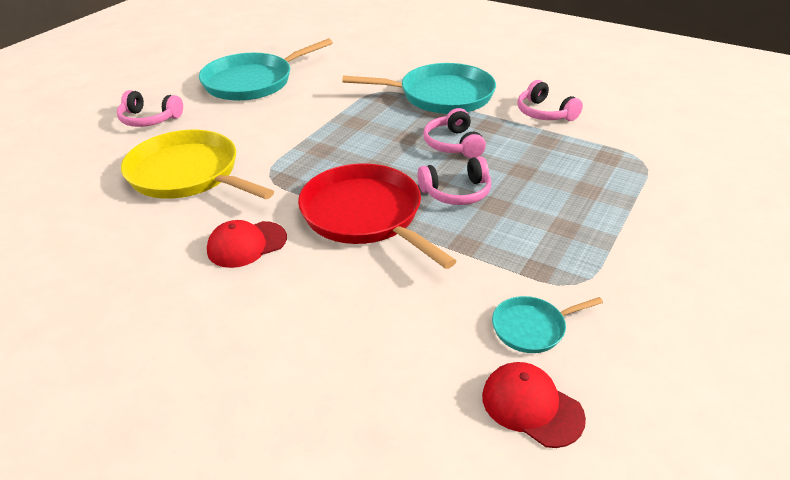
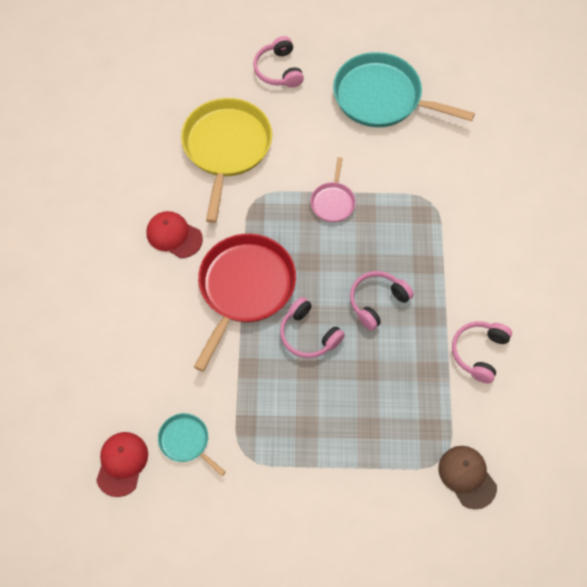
camera: 60 degrees right, 25 degrees up
turquoise pan [342,63,496,114] -> none
none -> pink pan [311,157,356,222]
none -> brown cap [438,446,497,509]

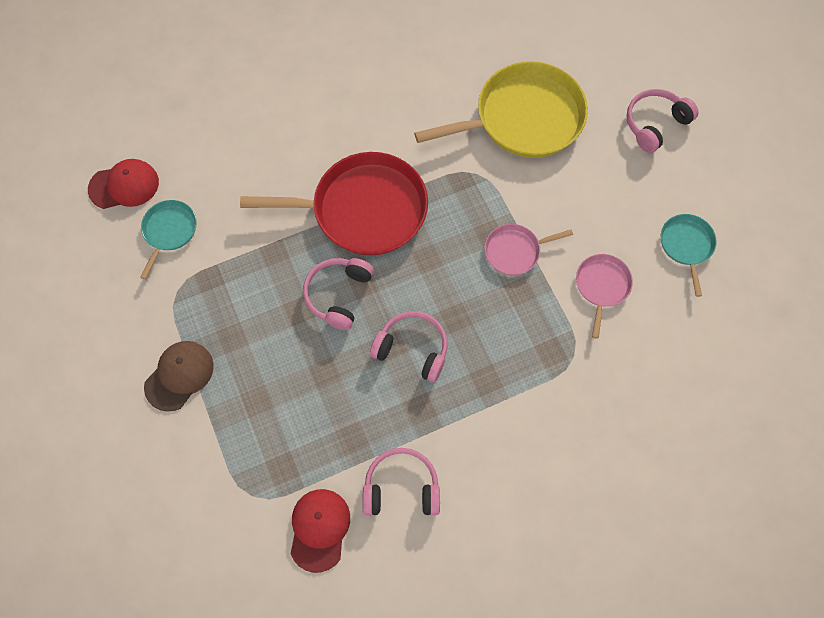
camera: 65 degrees right, 5 degrees up
red cap [146,211,203,258] -> red cap moved to [291,489,350,573]
turquoise pan [333,52,475,127] -> turquoise pan [661,214,717,297], size x0.48
brown cap [438,446,497,509] -> brown cap moved to [144,341,214,412]
none -> pink pan [576,254,633,339]

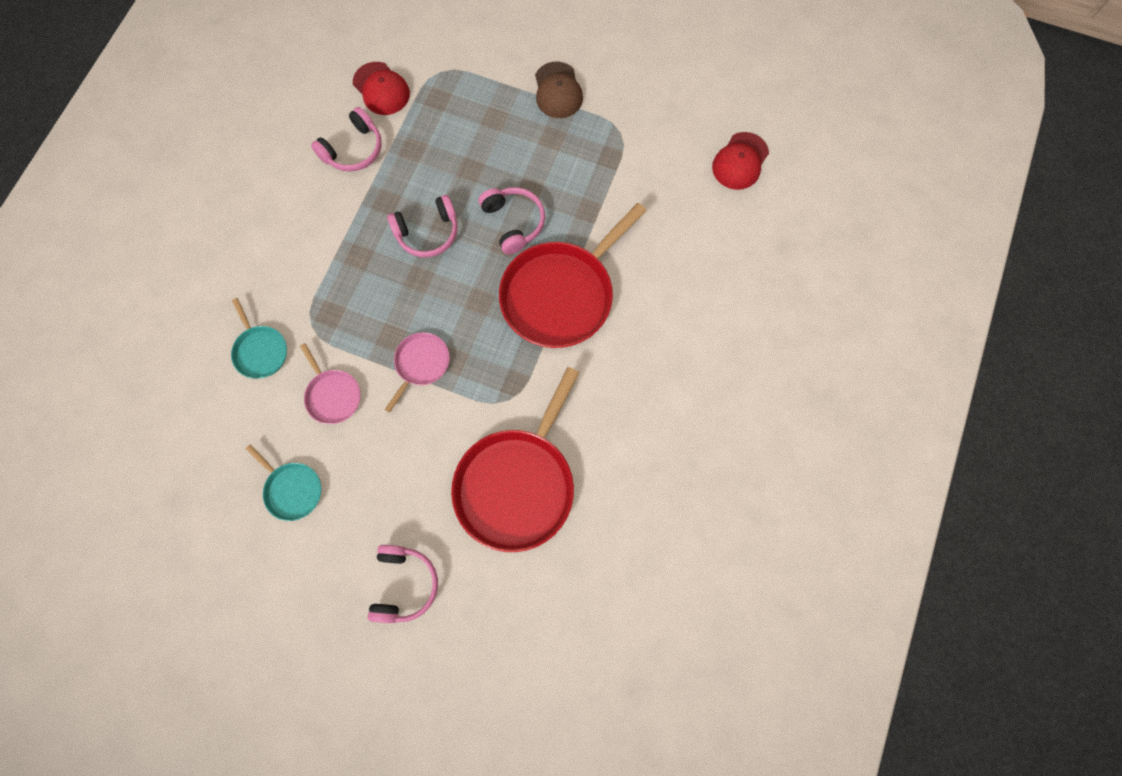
camera: 135 degrees right, 5 degrees up
turquoise pan [140,200,197,279] -> turquoise pan moved to [231,298,287,379]
yellow pan [414,61,588,158] -> red pan [451,367,579,552]

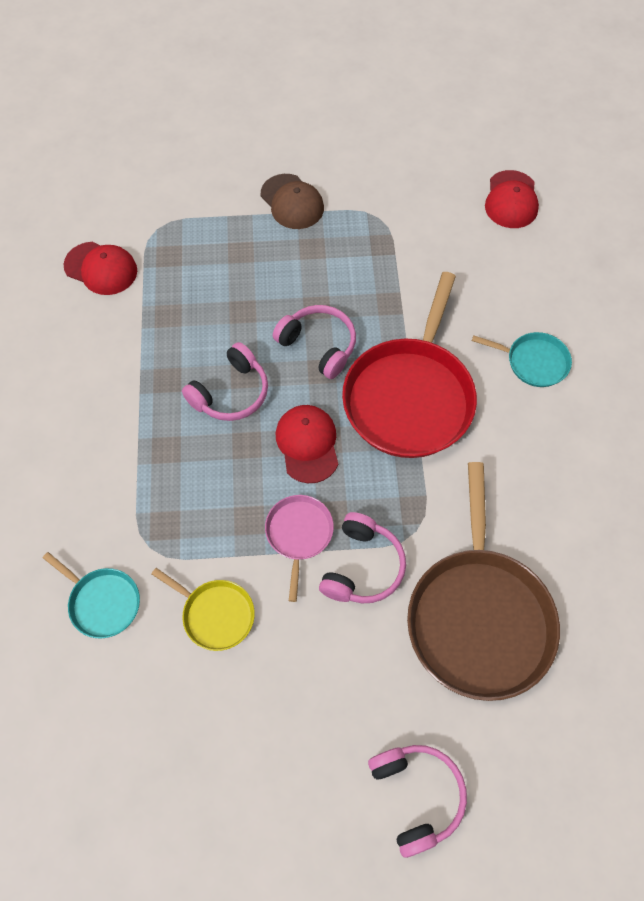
camera: 25 degrees left, 10 degrees down
turquoise pan [246,444,321,521] -> turquoise pan moved to [472,332,572,387]
pink pan [300,343,361,424] -> yellow pan [152,568,255,651]
pink headphones [311,107,382,172] -> pink headphones moved to [319,512,406,603]
red pan [451,367,579,552] -> brown pan [407,462,560,701]
none -> red cap [276,405,338,483]

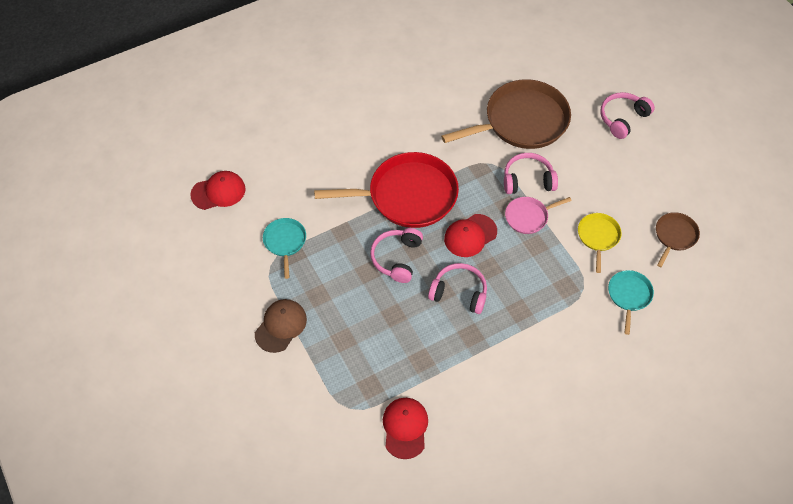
camera: 115 degrees left, 5 degrees down
turquoise pan [472,332,572,387] -> turquoise pan moved to [263,218,306,279]
none -> brown pan [656,212,700,267]

